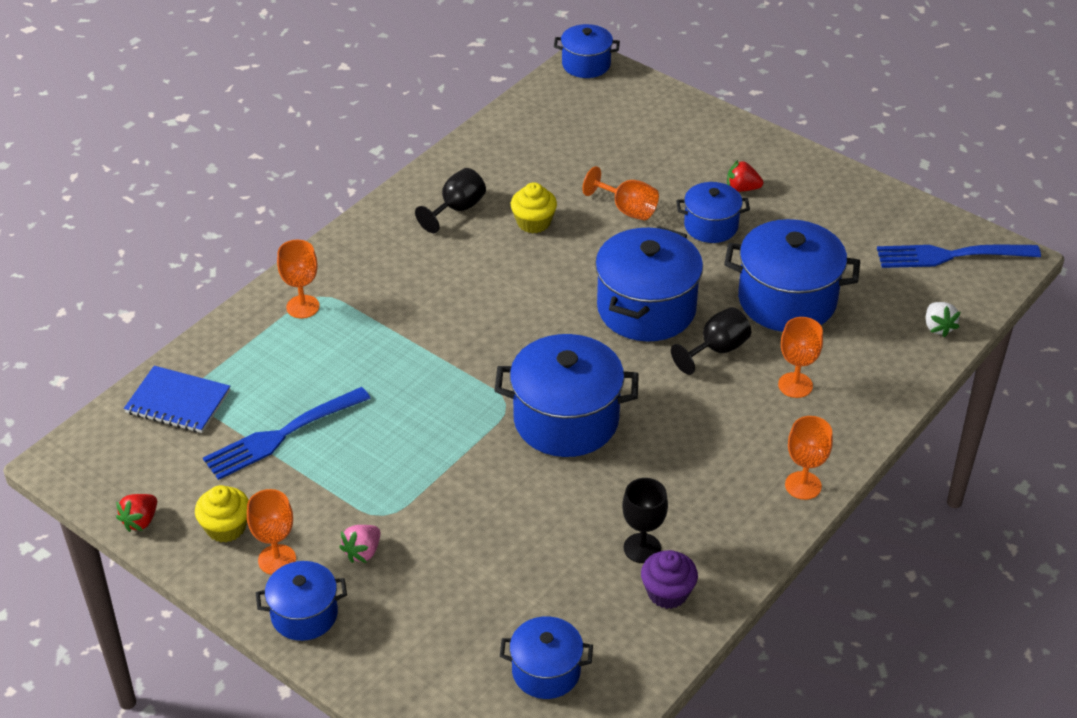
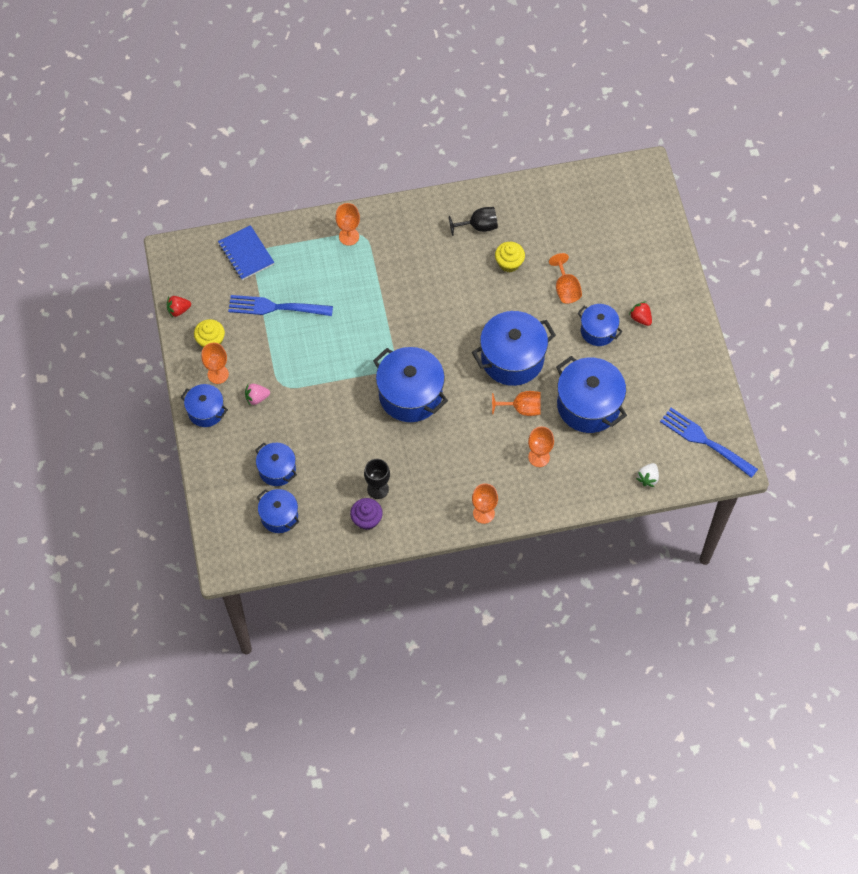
camera: 40 degrees right, 20 degrees up
blue pot [554,24,620,78] -> blue pot moved to [255,443,297,486]
black goblet [671,307,751,375] -> orange goblet [492,391,541,416]

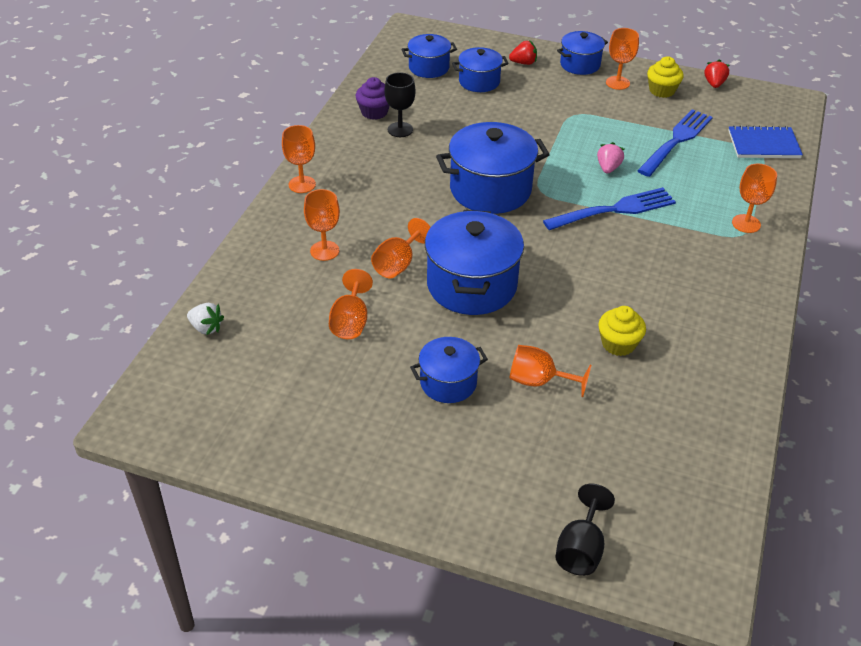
camera: 120 degrees right, 20 degrees down
pink strawberry [245,384,270,406] -> pink strawberry moved to [597,142,624,173]
black goblet [449,207,498,236] -> black goblet moved to [555,484,615,576]
blue pot [556,356,627,433] -> orange goblet [329,269,373,339]
red strawberry [629,301,652,326] -> red strawberry moved to [509,41,537,65]
white strawberry [636,463,659,487] -> white strawberry turned 150 degrees clockwise [187,303,224,335]
blue fork [660,408,758,478] -> blue fork moved to [543,187,676,230]

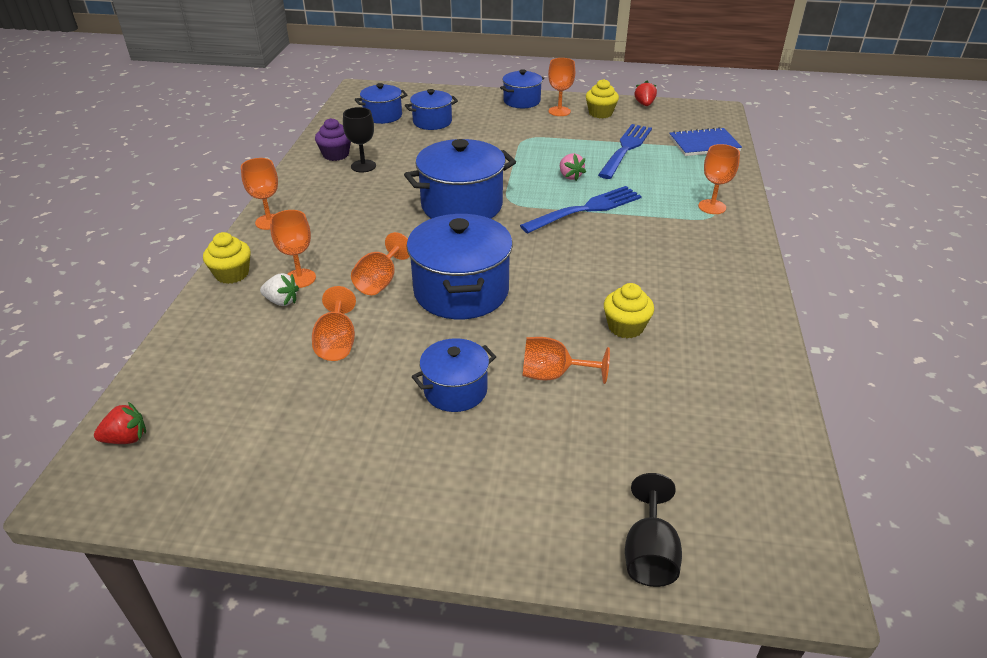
camera: 10 degrees left, 5 degrees down
white strawberry [187,303,224,335] -> white strawberry moved to [260,273,299,306]
red strawberry [509,41,537,65] -> red strawberry moved to [94,402,146,444]
pink strawberry [597,142,624,173] -> pink strawberry turned 150 degrees clockwise [560,153,586,181]
none -> yellow cupcake [203,232,251,284]

